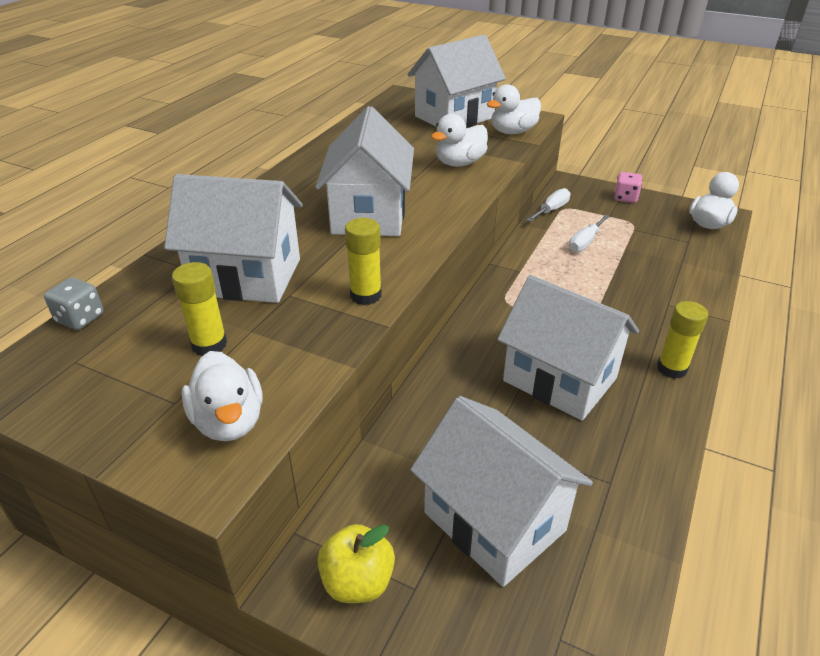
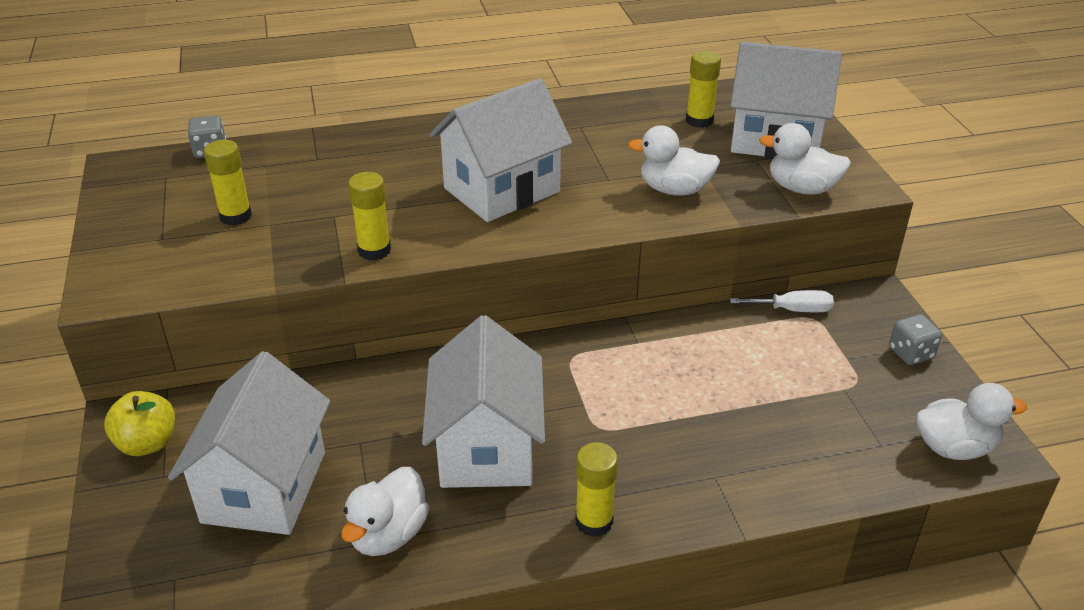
camera: 50 degrees right, 0 degrees up
white house [164,174,303,303] -> none
white duck [182,351,263,441] -> white duck moved to [341,467,429,556]
white screwdriver [569,215,610,252] -> none
pink dice [614,172,643,203] -> grey dice [889,315,942,365]
none -> yellow glue stick [686,51,721,128]

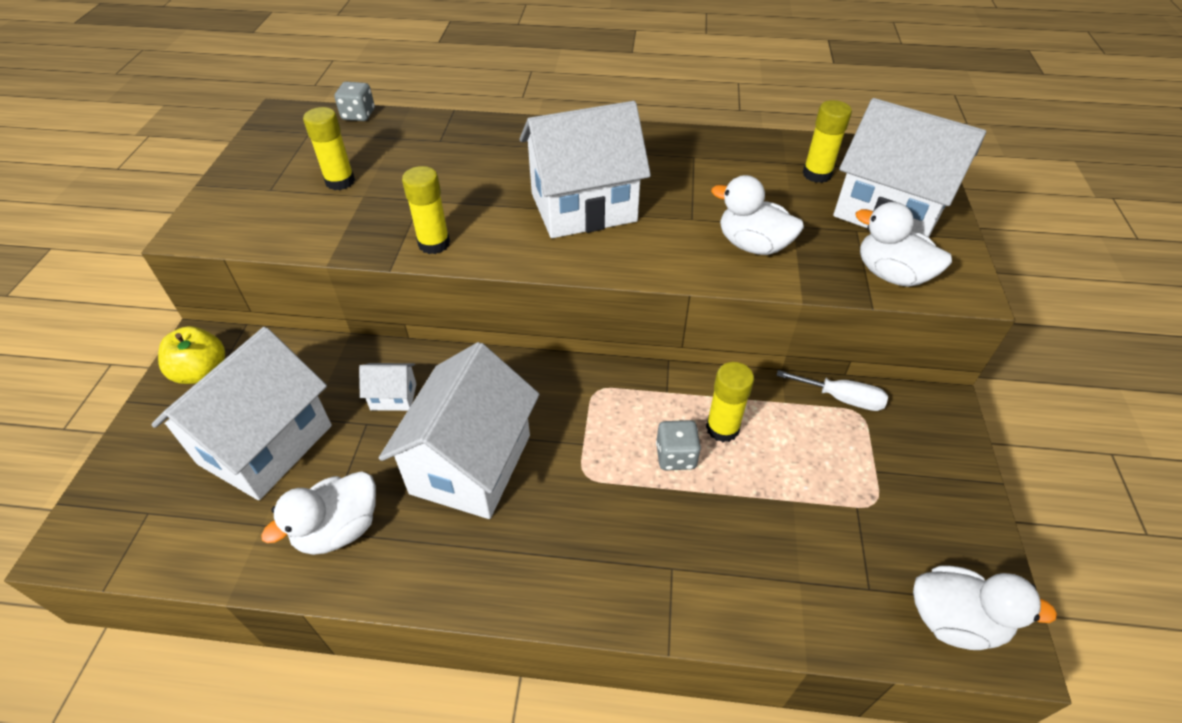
camera: 20 degrees right, 10 degrees up
yellow glue stick [575,442,618,537] -> yellow glue stick moved to [706,362,754,442]
grey dice [889,315,942,365] -> grey dice moved to [656,420,701,470]
none -> white house [359,363,416,411]

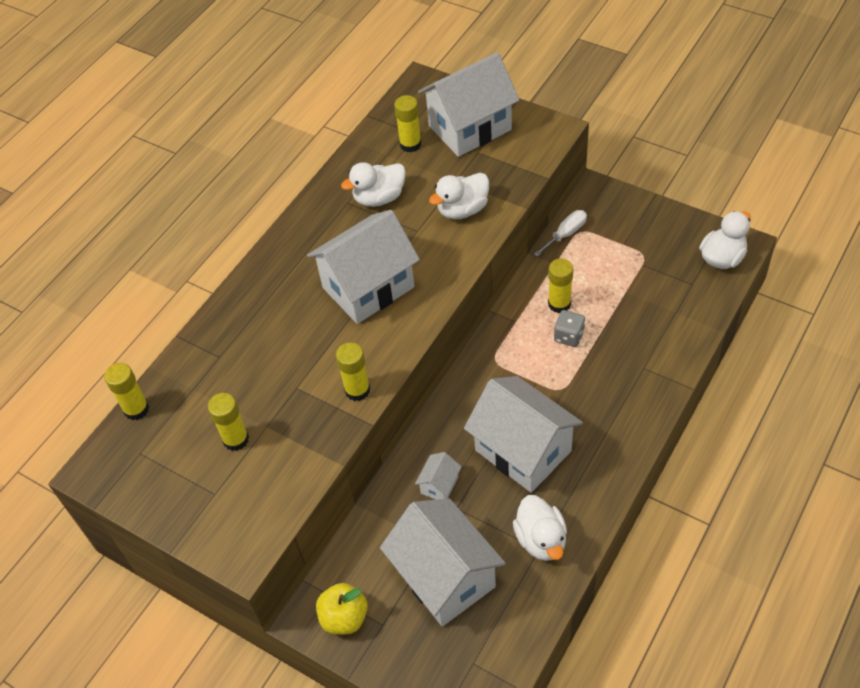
camera: 60 degrees left, 5 degrees up
grey dice [334,82,375,121] -> yellow glue stick [104,363,149,420]
white house [520,101,651,238] -> white house turned 45 degrees clockwise [307,210,420,324]
white duck [855,202,952,287] -> white duck moved to [341,162,406,207]

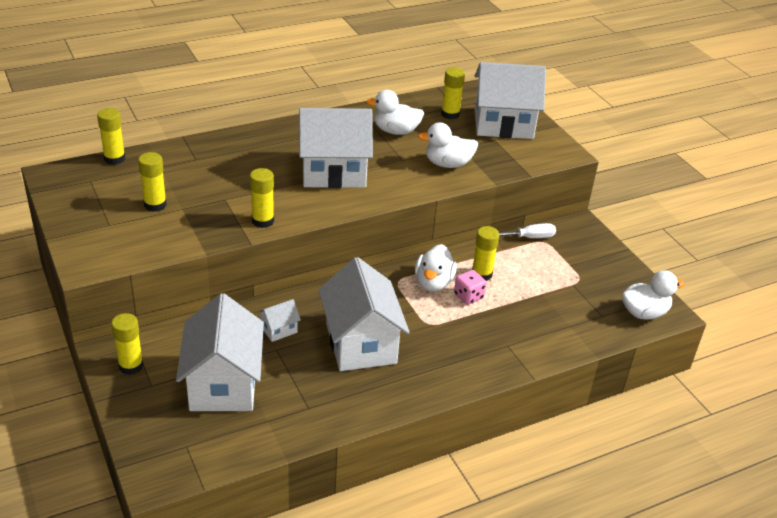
camera: 25 degrees right, 15 degrees down
yellow apple [316,583,368,635] -> yellow glue stick [111,313,144,375]
white duck [513,495,567,561] -> white duck moved to [415,244,457,291]
grey dice [554,310,585,347] -> pink dice [454,270,487,305]

